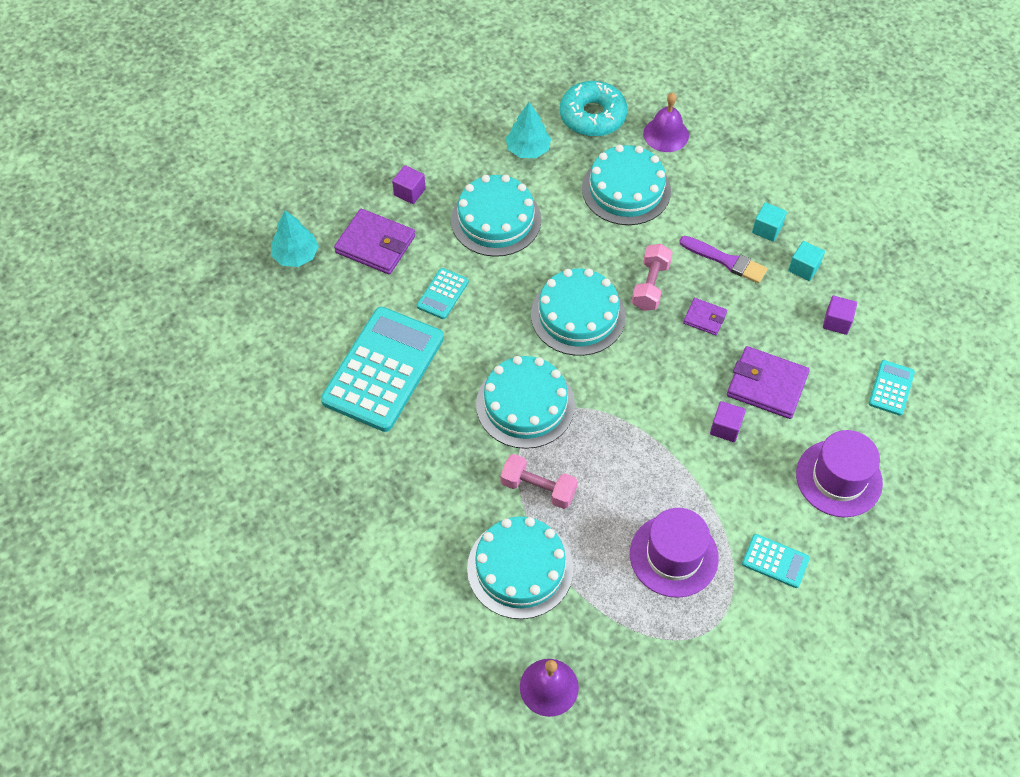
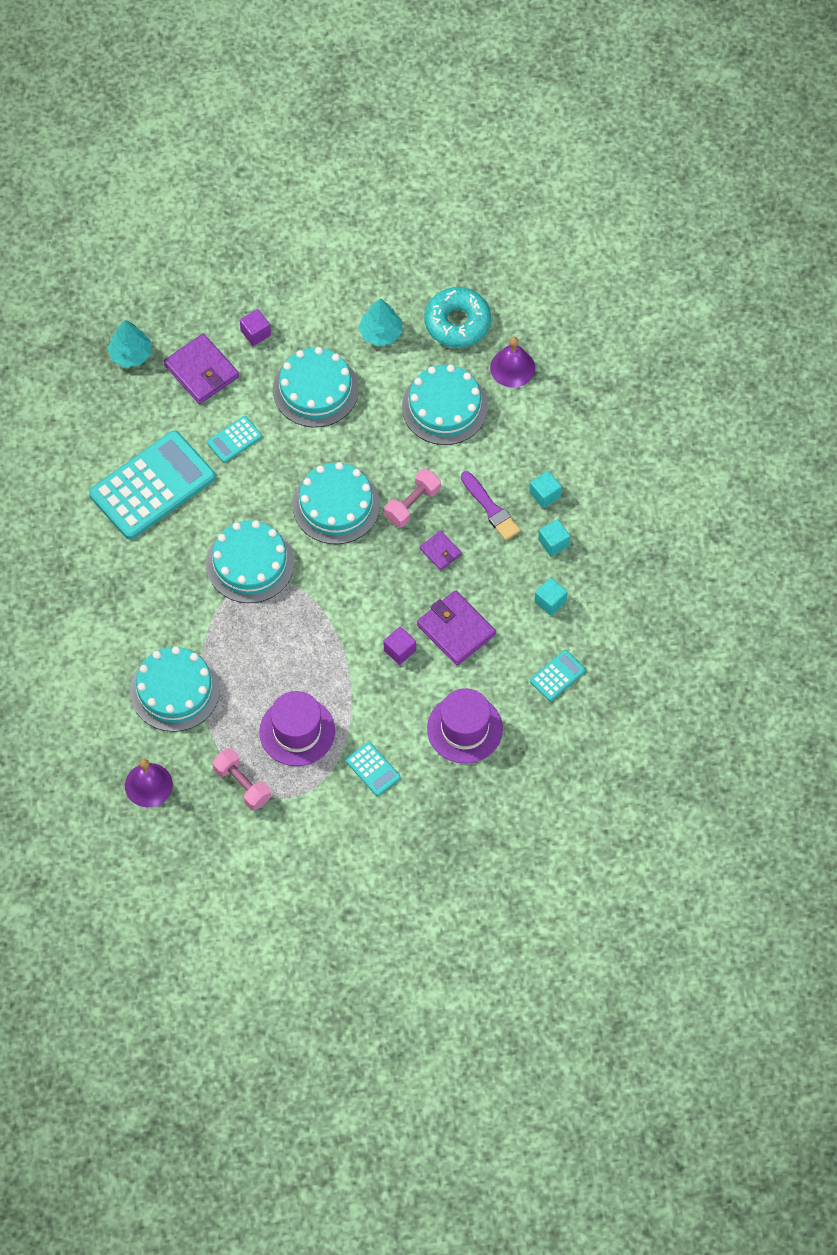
camera: 25 degrees right, 5 degrees up
pink dumbbell [501,454,578,509] -> pink dumbbell moved to [212,748,271,811]
purple cube [823,296,857,335] -> turquoise cube [534,578,567,616]

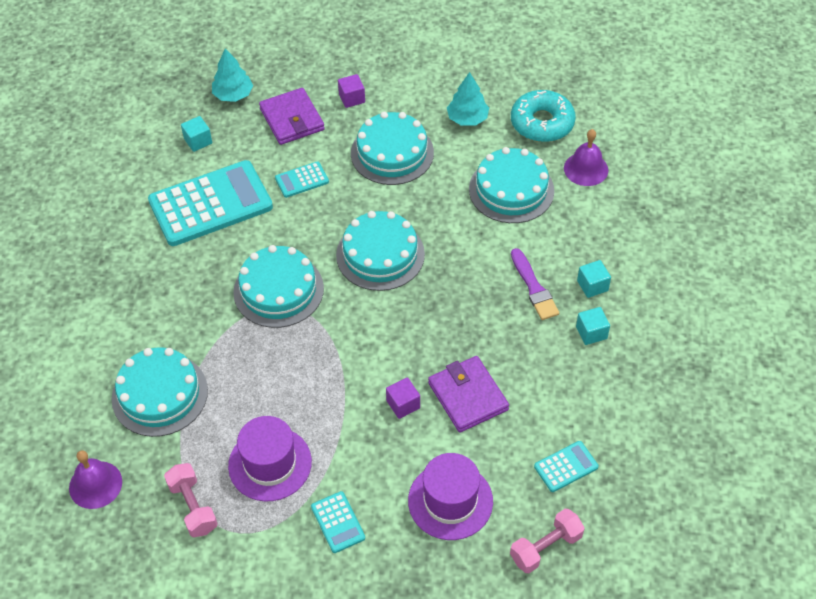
camera: 15 degrees right, 10 degrees down
pink dumbbell [384,469,441,527] -> pink dumbbell moved to [510,509,585,573]
purple wallet [420,531,462,571] -> none
turquoise cube [534,578,567,616] -> turquoise cube moved to [181,116,212,152]

